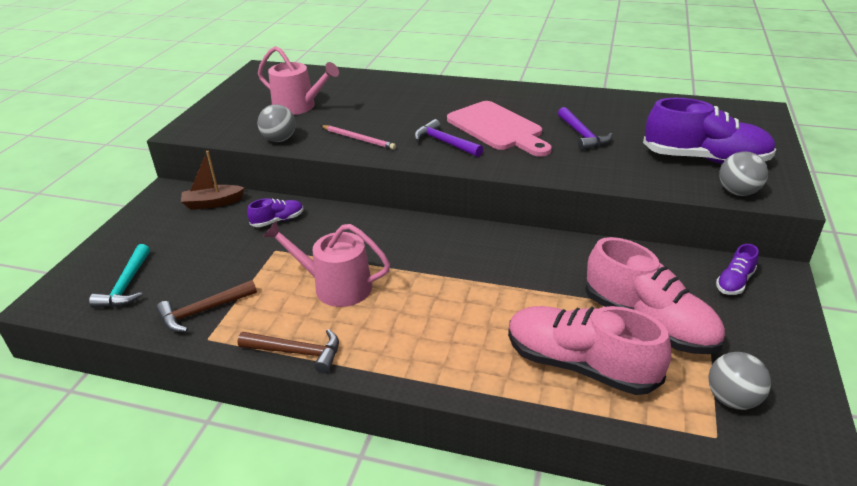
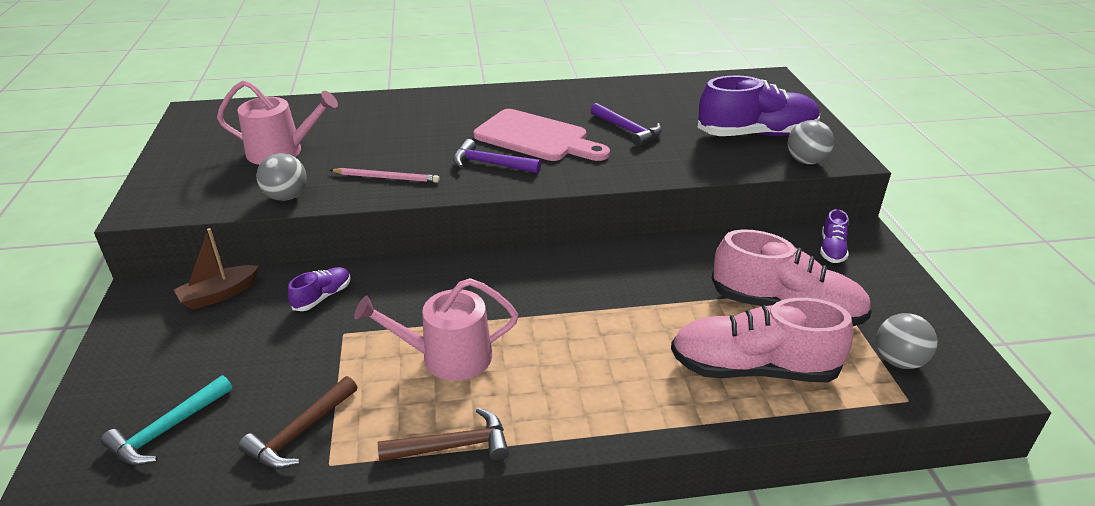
camera: 25 degrees left, 0 degrees up
turquoise hammer [89,244,150,308] -> turquoise hammer turned 60 degrees clockwise [101,375,232,466]

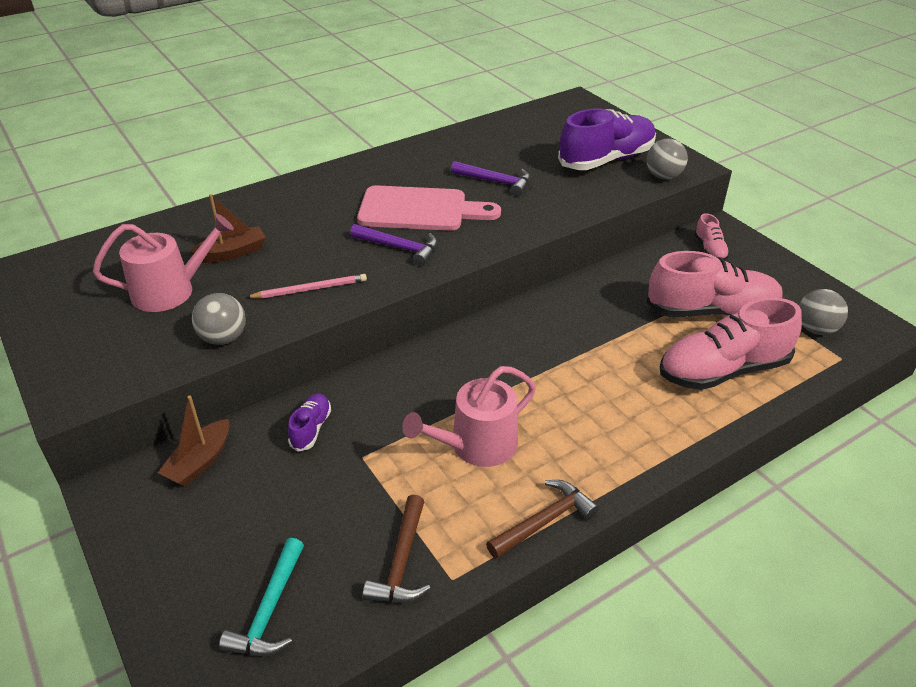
camera: 25 degrees left, 5 degrees up
purple hammer [453,139,541,173] -> purple hammer turned 150 degrees counterclockwise [350,224,438,266]
purple shoe [820,209,848,263] -> pink shoe [694,213,730,260]
none -> brown boat [190,194,266,263]

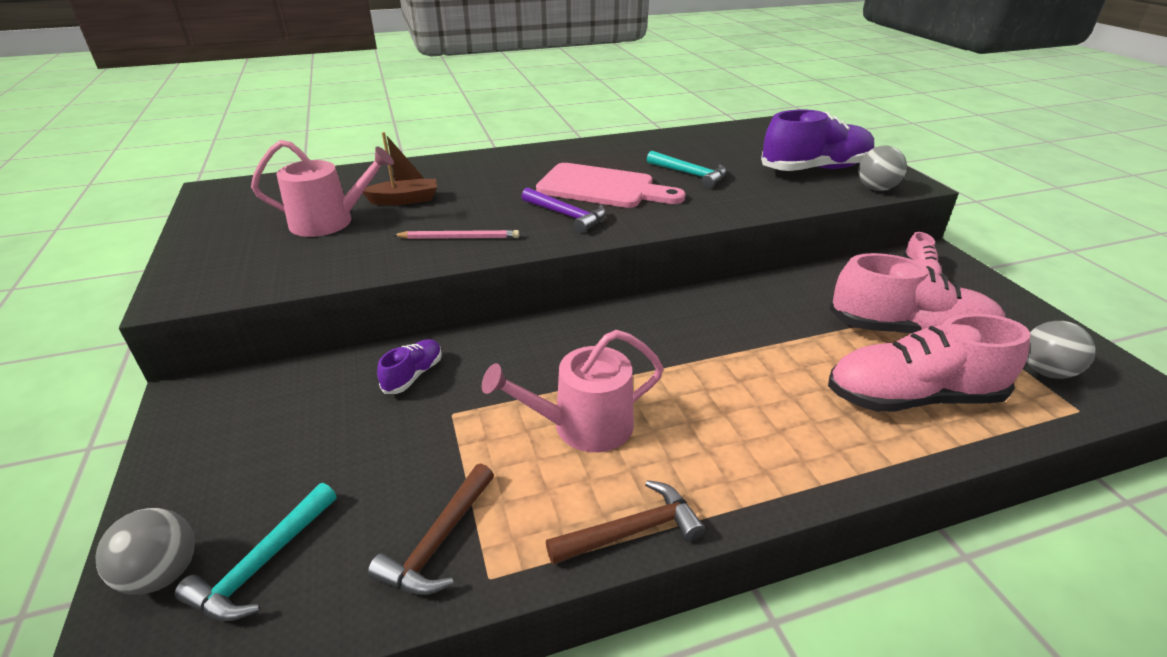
camera: 15 degrees right, 5 degrees down
brown boat [158,396,229,487] -> none
grey ball [192,293,246,345] -> grey ball moved to [95,508,195,594]
purple hammer [451,161,530,196] -> turquoise hammer [647,151,727,188]

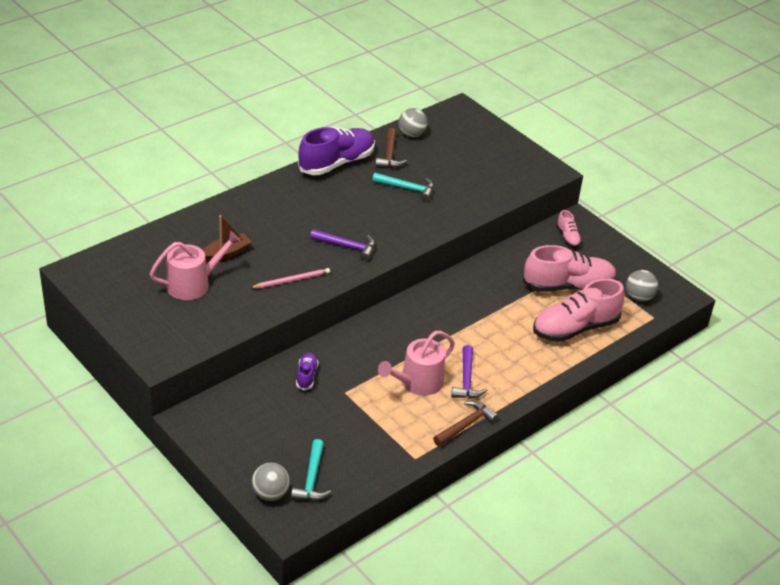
camera: 25 degrees left, 5 degrees up
brown hammer [368,463,494,595] -> brown hammer moved to [376,128,407,168]
pink cutting board [536,163,685,208] -> none
purple shoe [761,110,875,171] -> purple shoe moved to [298,127,375,175]
grey ball [858,146,907,191] -> grey ball moved to [399,108,428,137]
none -> purple hammer [451,345,488,399]

